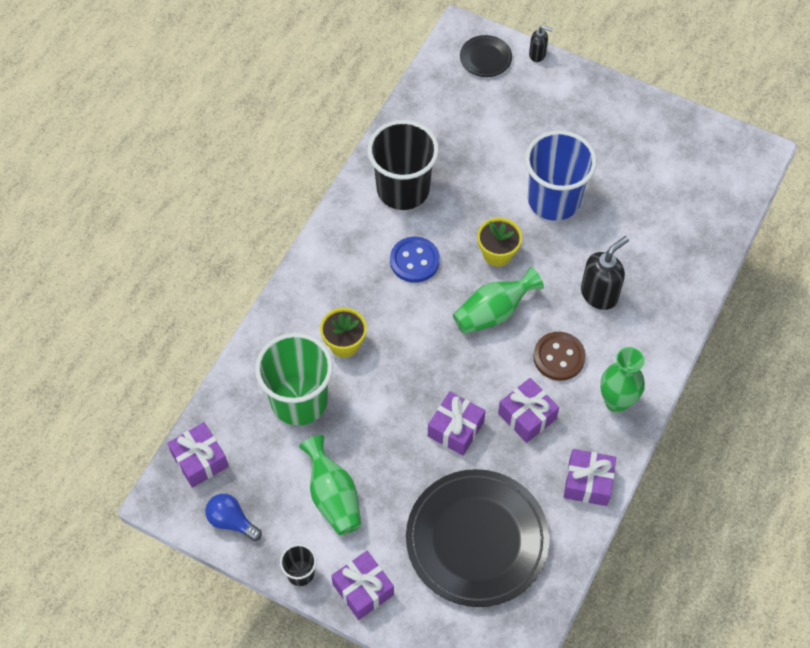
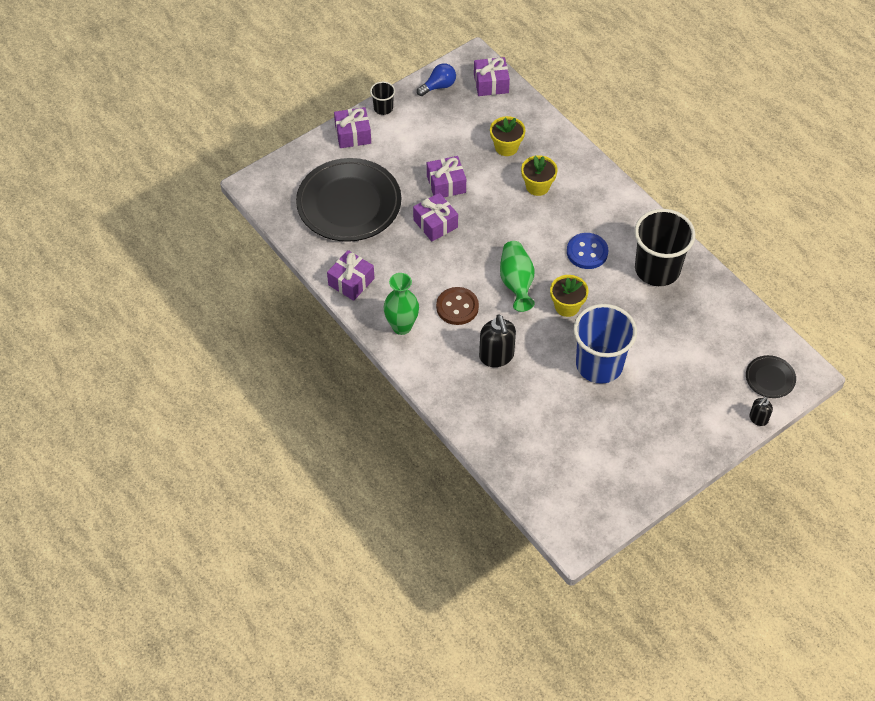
camera: 115 degrees right, 5 degrees down
green cup [255,333,333,425] -> yellow flower pot [490,116,525,156]
green vase [299,435,361,536] -> none
purple gift [498,378,559,443] -> purple gift moved to [427,156,466,197]

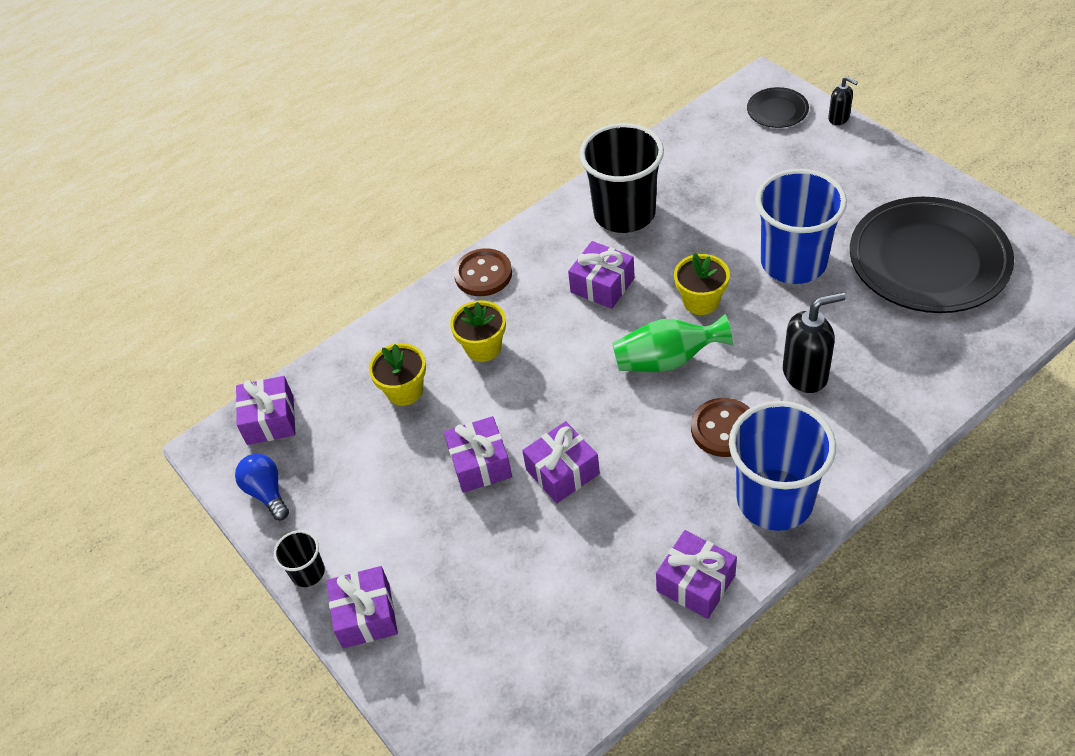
camera: 85 degrees left, 5 degrees down
black plate [296,158,401,242] -> black plate moved to [850,197,1014,313]
green vase [384,273,419,335] -> blue cup [729,401,836,531]
blue button [567,233,608,269] -> purple gift [568,241,635,309]
none -> brown button [454,248,512,296]

